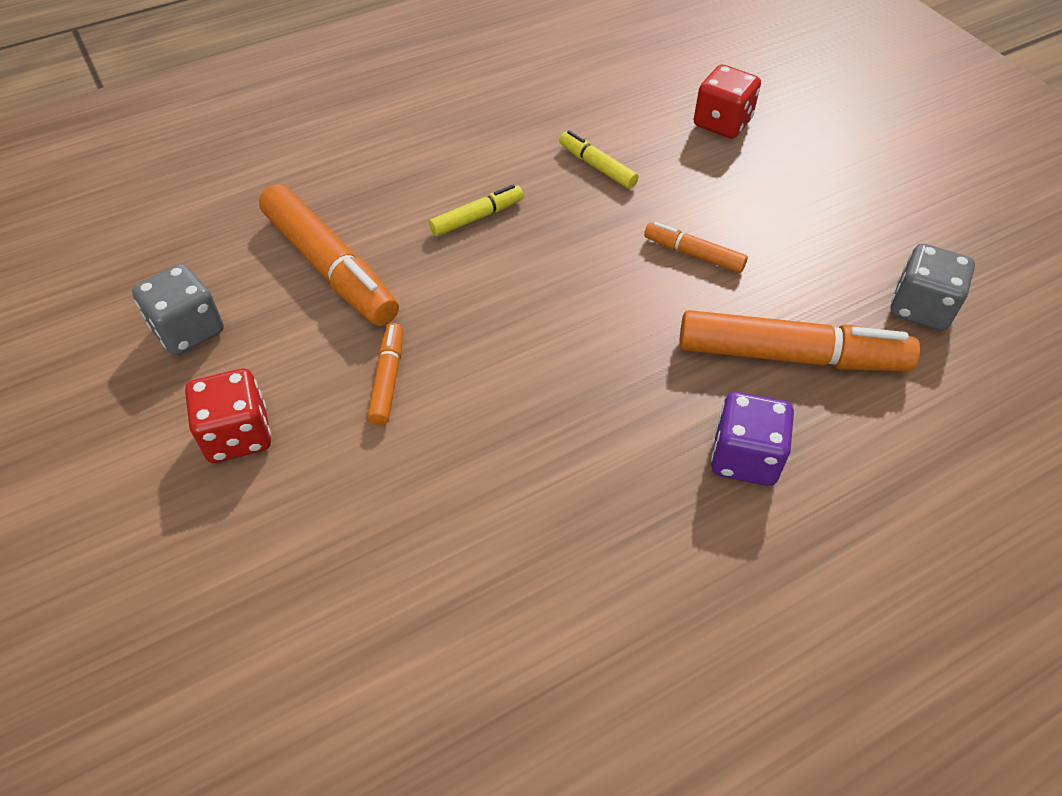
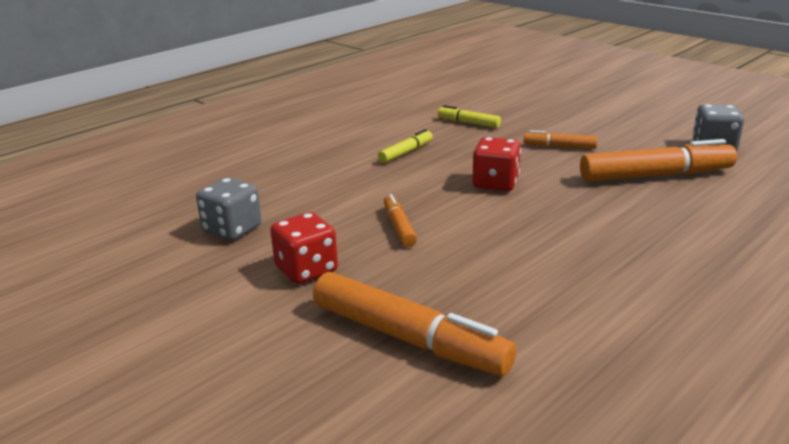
camera: 15 degrees left, 25 degrees down
orange marker [259,184,399,326] -> orange marker moved to [313,272,516,376]
red dice [694,65,761,139] -> red dice moved to [472,137,521,191]
purple dice [711,392,794,486] -> none

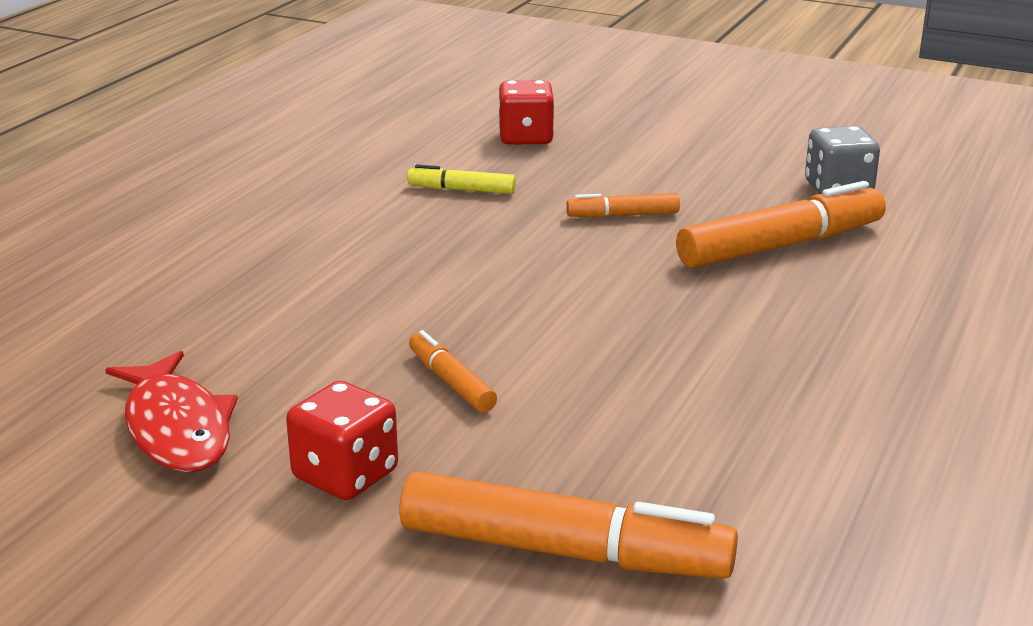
camera: 20 degrees left, 0 degrees up
grey dice [196,177,262,241] -> red fish [105,351,238,472]
yellow marker [378,129,433,163] -> none
red dice [472,137,521,191] -> red dice moved to [498,80,555,145]

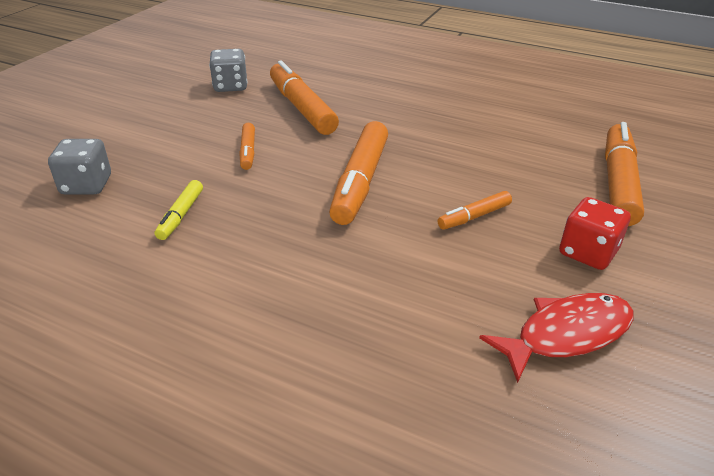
camera: 90 degrees left, 10 degrees up
red dice [498,80,555,145] -> grey dice [48,139,111,195]
none -> orange marker [329,121,388,225]

